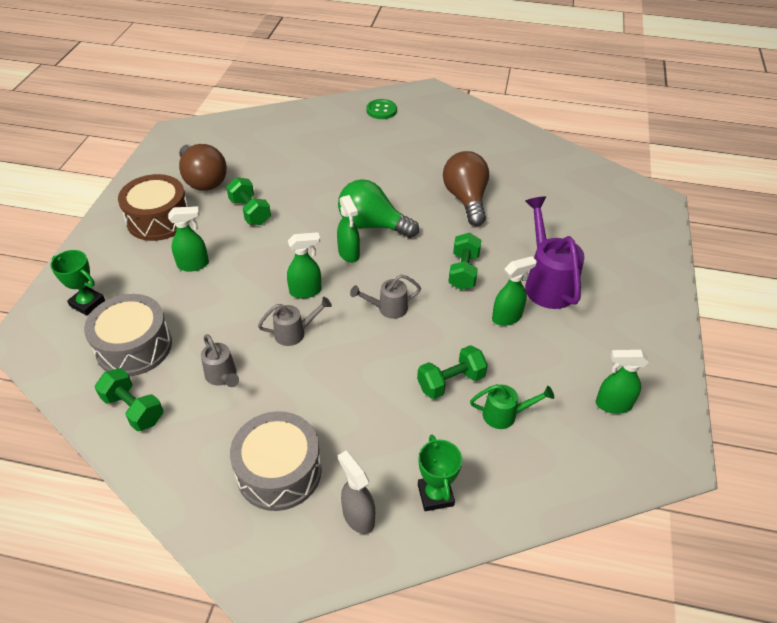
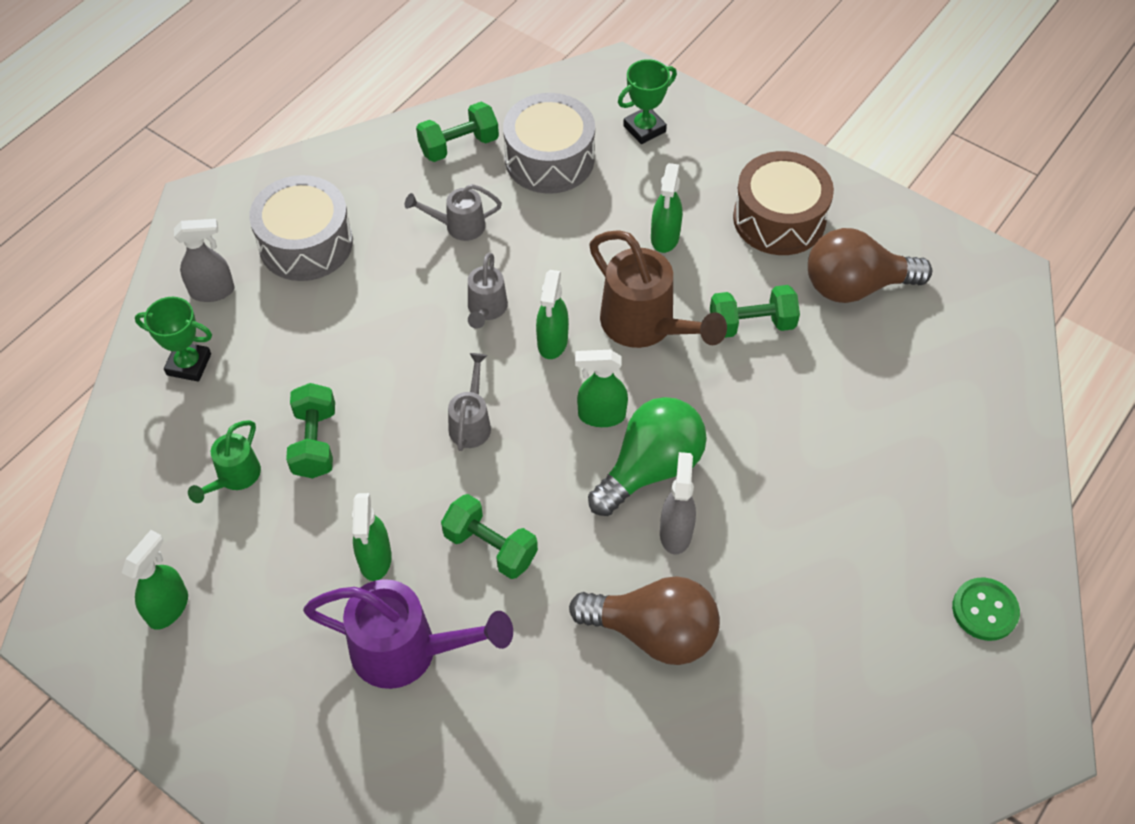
camera: 115 degrees right, 10 degrees up
none -> brown watering can [589,230,727,348]
none -> grey spray bottle [660,452,696,555]

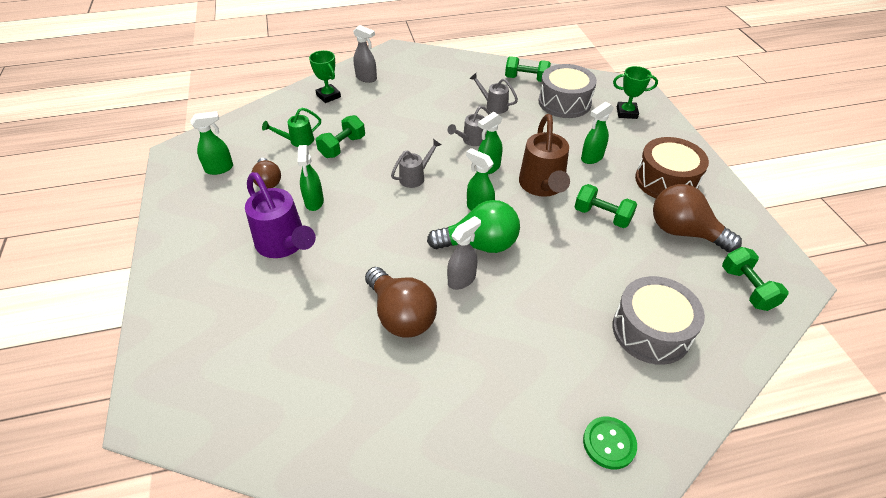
camera: 40 degrees right, 10 degrees down
grey drum [249,175,353,281] -> grey drum moved to [613,276,705,365]
green spray bottle [352,493,392,581] -> green spray bottle turned 45 degrees counterclockwise [298,145,324,211]
green dumbbell [441,494,538,579] -> green dumbbell moved to [722,247,789,311]
none -> brown light bulb [251,158,281,188]

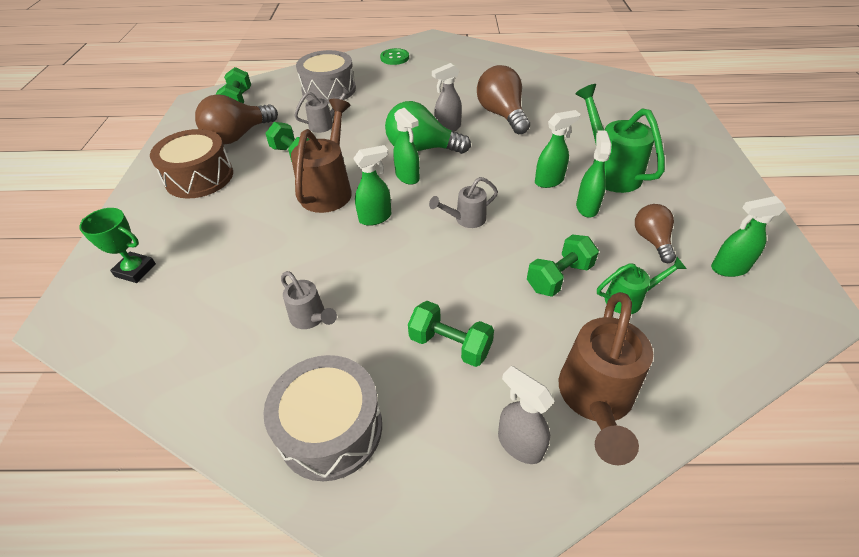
camera: 165 degrees left, 0 degrees up
purple watering can [245,172,316,258] -> green watering can [575,84,665,193]
green trophy [309,50,341,103] -> brown watering can [559,292,653,465]
grey watering can [448,106,491,146] -> grey watering can moved to [294,87,351,133]
green dumbbell [505,56,551,82] -> green dumbbell moved to [408,301,494,367]
grey drum [539,64,597,118] -> grey drum moved to [263,355,382,481]
green spray bottle [581,102,614,164] -> green spray bottle moved to [535,110,580,188]
brown light bulb [653,184,742,253] -> brown light bulb turned 90 degrees clockwise [195,94,278,145]

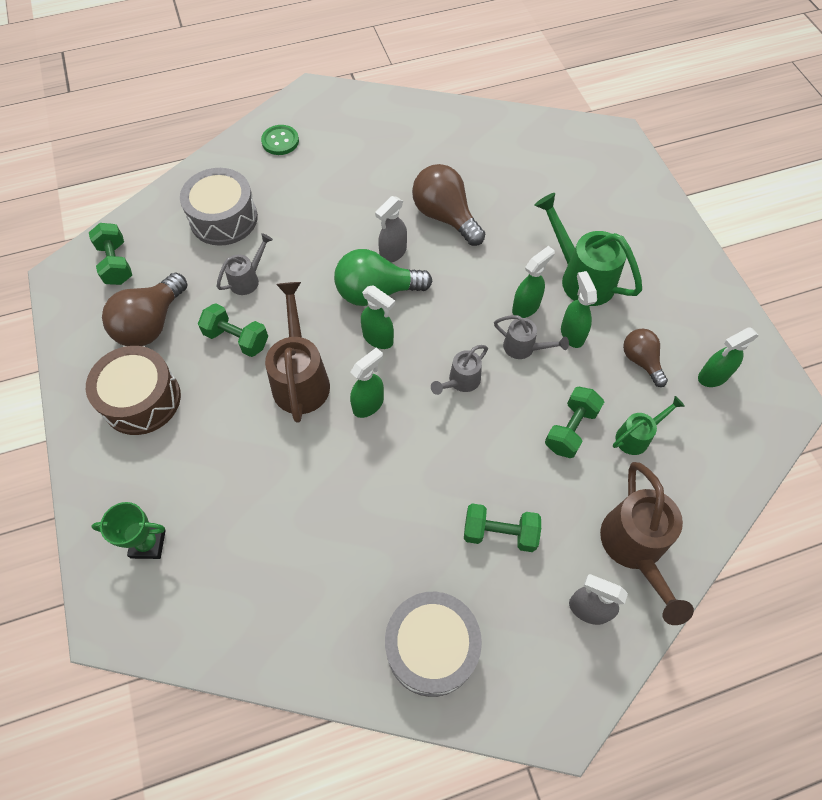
camera: 20 degrees left, 15 degrees up
grey watering can [281,271,337,329] -> grey watering can moved to [494,315,569,359]

